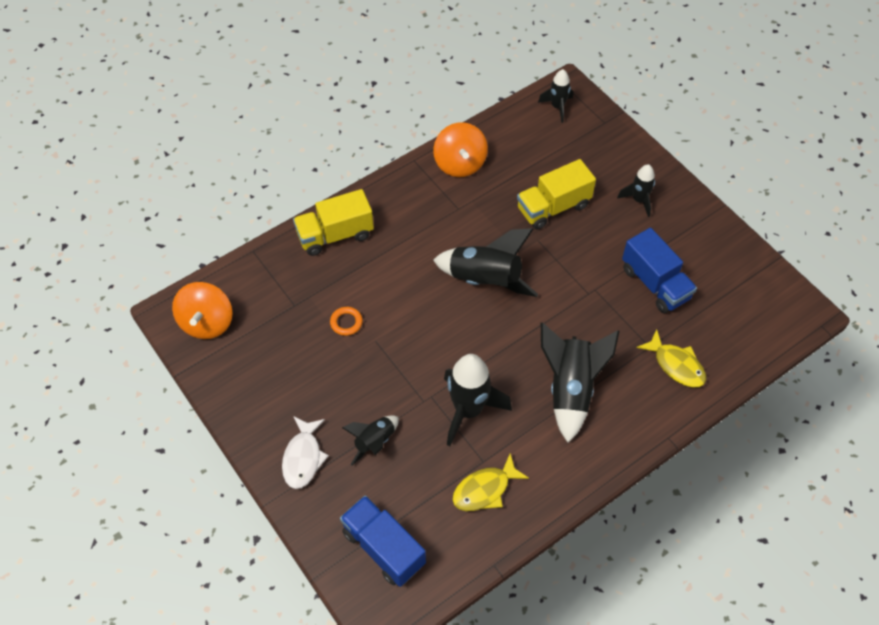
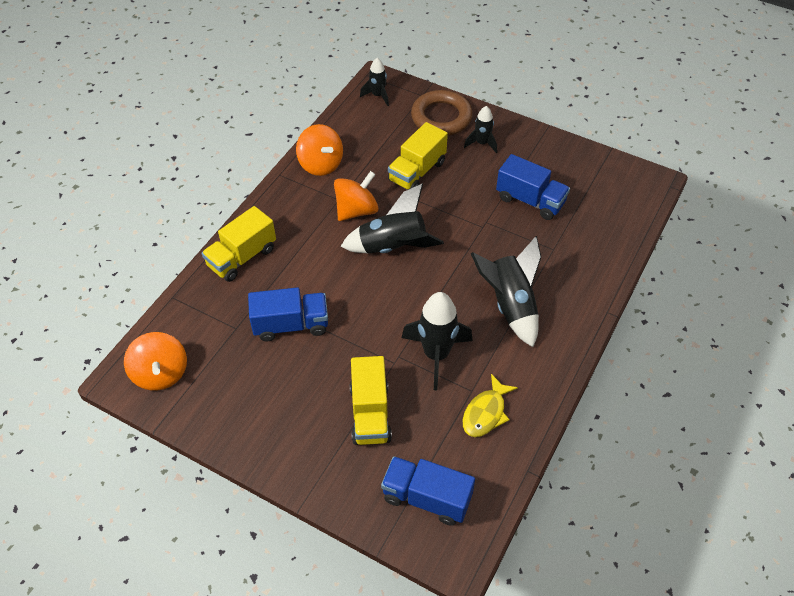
camera: 25 degrees left, 5 degrees down
white fish [282,416,329,489] -> none
orange ring [330,307,363,336] -> blue truck [248,288,328,341]
black rocket [342,415,399,465] -> yellow truck [350,356,392,445]
yellow fish [637,329,706,387] -> none
none -> orange spinning top [334,171,378,221]
none -> brown ring [411,90,473,136]

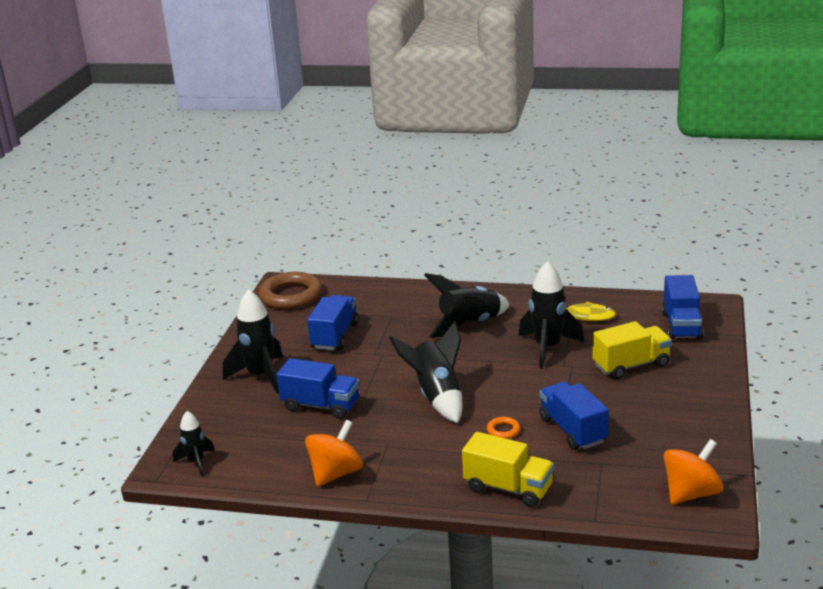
camera: 105 degrees left, 25 degrees down
orange spinning top [334,171,378,221] -> none
yellow truck [388,122,448,190] -> blue truck [277,358,359,419]
brown ring [411,90,473,136] -> brown ring moved to [258,272,322,310]
black rocket [464,106,497,153] -> black rocket [223,289,283,394], size x1.76
none -> orange ring [487,417,520,439]

